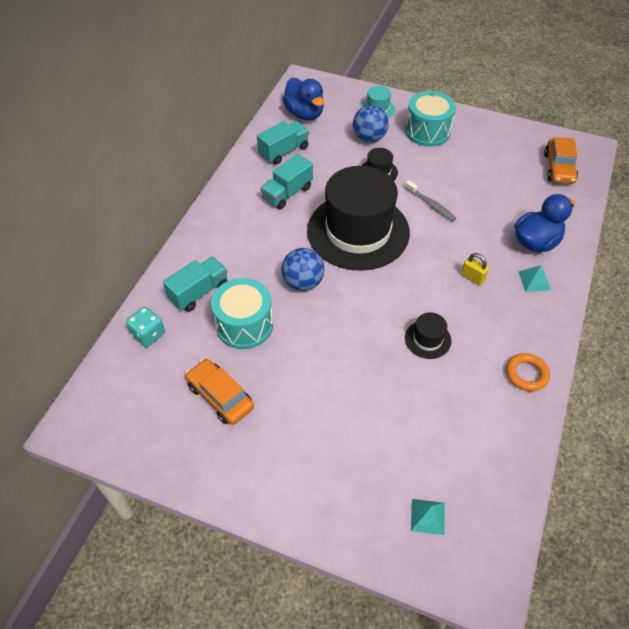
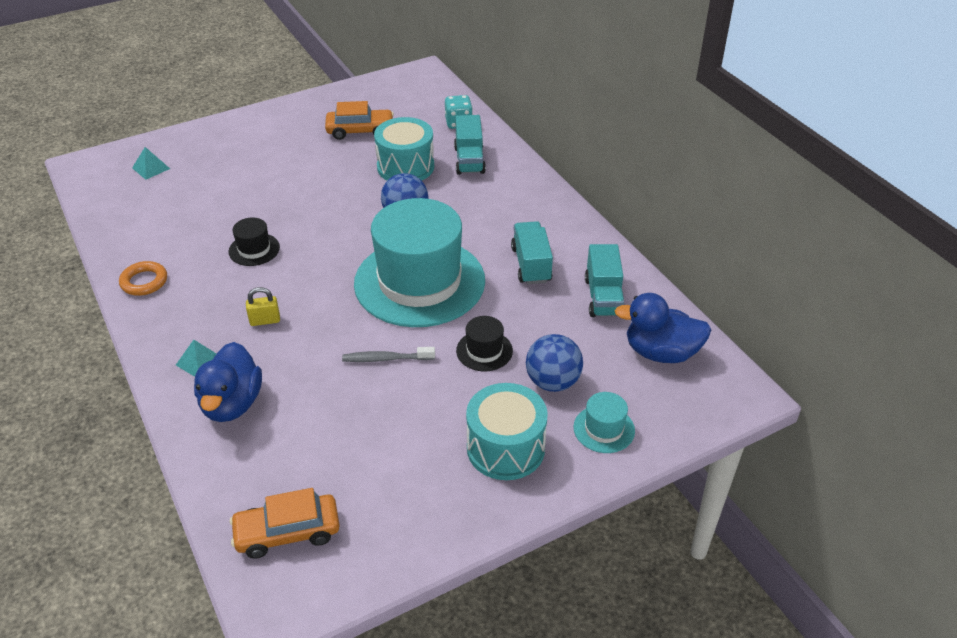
camera: 130 degrees right, 10 degrees down
black hat [307,166,410,271] -> turquoise hat [354,198,485,327]
orange car [544,137,578,184] -> orange car turned 60 degrees counterclockwise [230,488,340,559]

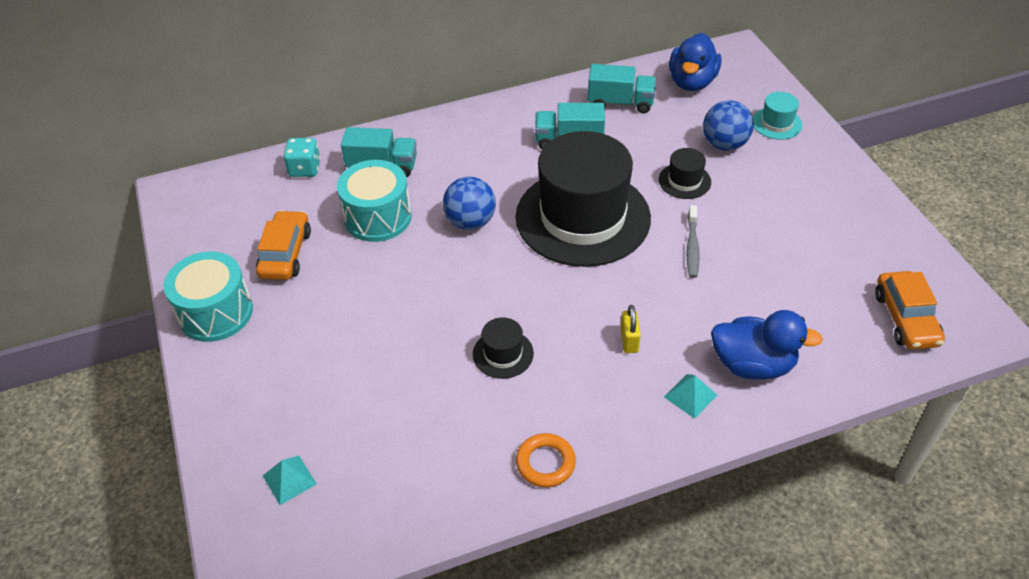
camera: 80 degrees left, 5 degrees up
turquoise hat [354,198,485,327] -> black hat [515,131,651,267]
turquoise drum [466,383,548,480] -> turquoise drum moved to [163,251,253,342]

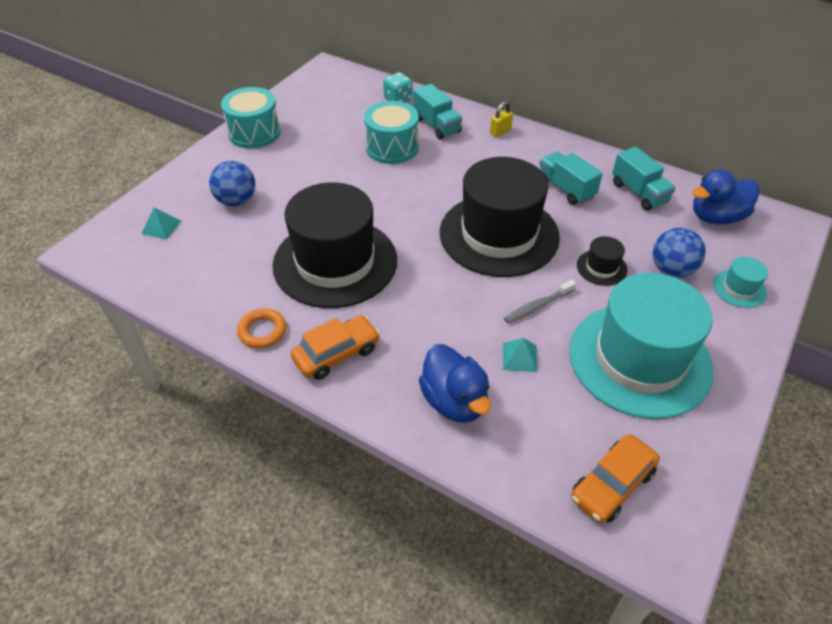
camera: 50 degrees right, 0 degrees up
orange car [256,210,311,280] -> orange car moved to [290,315,380,380]
blue ball [443,177,496,230] -> blue ball moved to [209,161,256,206]
black hat [473,317,534,379] -> black hat [272,182,397,308], size x2.50
yellow padlock [620,305,641,353] -> yellow padlock moved to [490,102,513,137]
turquoise pyramid [664,374,717,419] -> turquoise pyramid moved to [503,338,537,372]
none -> turquoise hat [569,273,714,419]

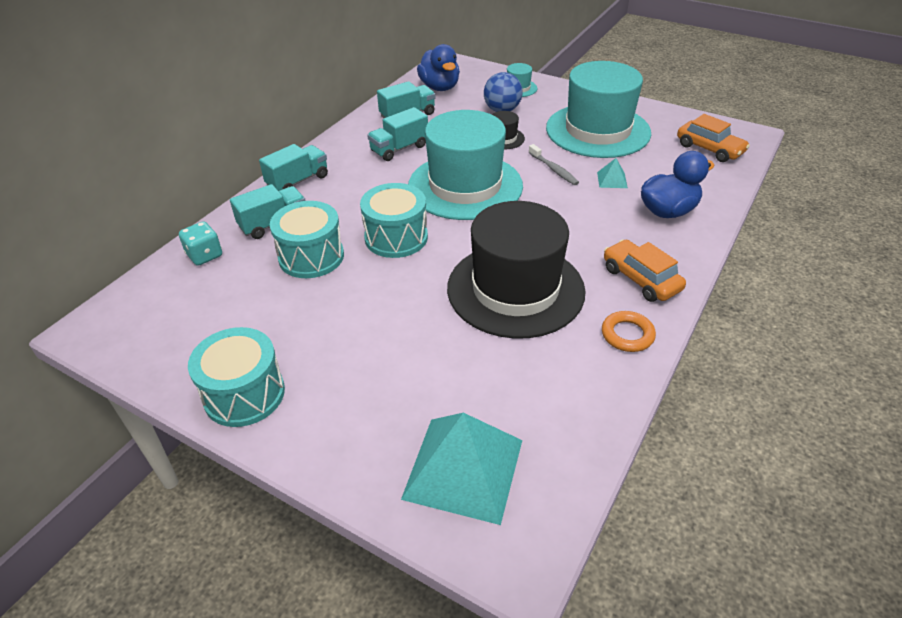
camera: 90 degrees left, 5 degrees down
turquoise pyramid [141,207,181,240] -> turquoise pyramid [401,413,522,525], size x2.33
blue ball [209,161,256,206] -> none
black hat [440,157,560,277] -> turquoise hat [408,110,523,220]
yellow padlock [490,102,513,137] -> turquoise truck [259,144,328,191]
none -> turquoise drum [360,183,428,258]

